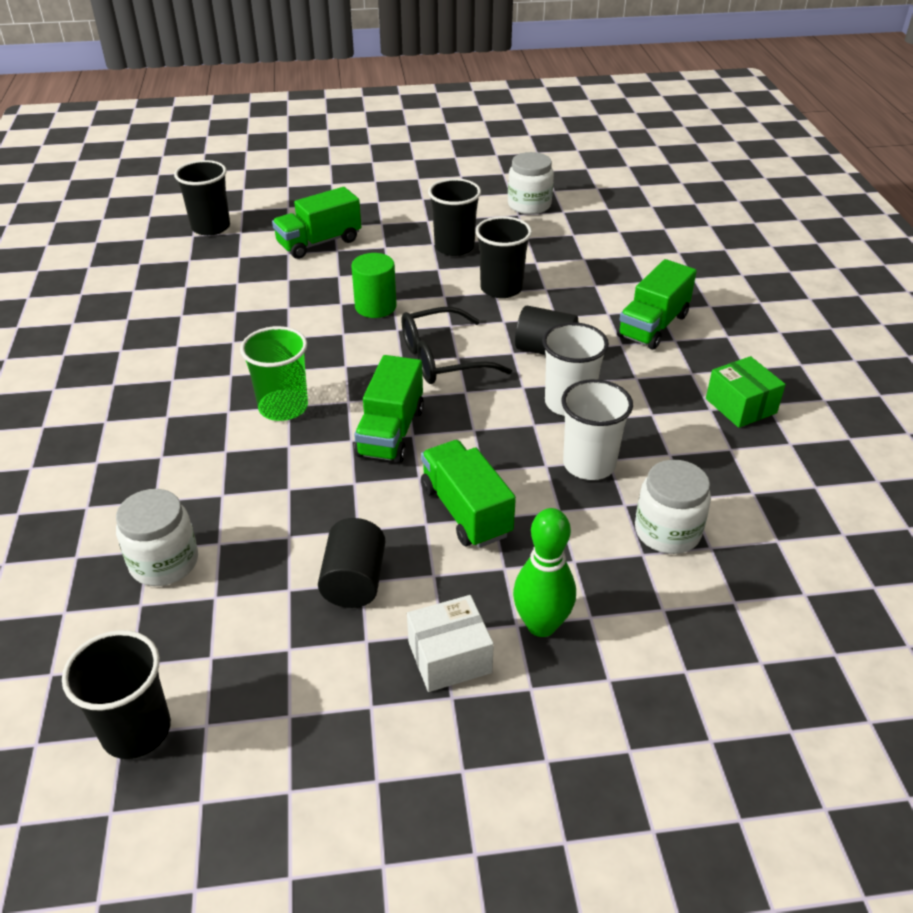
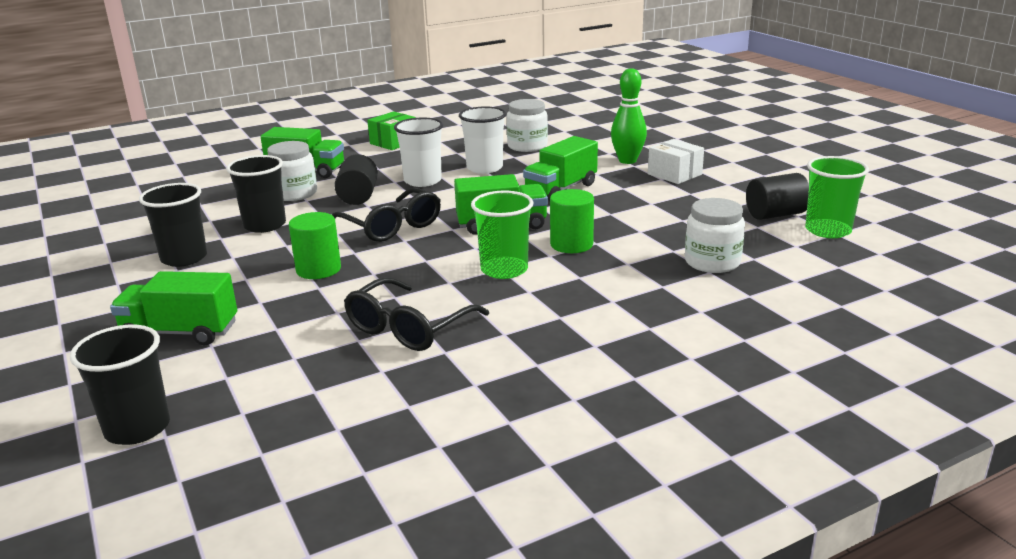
camera: 110 degrees left, 15 degrees down
black cup [62,630,171,759] -> green cup [805,156,869,238]
green truck [272,187,361,259] -> green truck turned 150 degrees clockwise [110,271,237,345]
black cylinder [318,518,385,608] -> black cylinder moved to [746,173,809,220]
white jar [508,152,554,214] -> white jar moved to [267,141,317,201]
none -> black glasses [344,277,489,351]
none -> green cylinder [550,189,594,253]

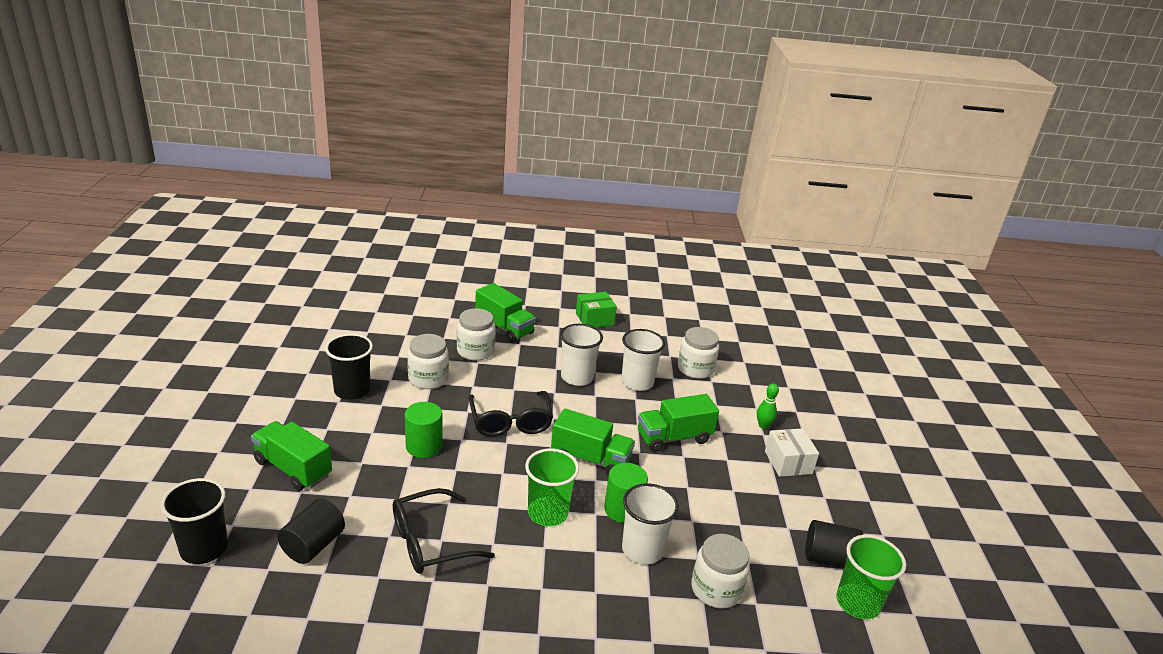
camera: 25 degrees right, 5 degrees up
black cup [226,155,286,233] -> white jar [407,334,449,389]
black cylinder [334,154,378,205] -> black cylinder moved to [277,499,345,564]
green bowling pin [611,68,647,164] -> green bowling pin [757,383,779,429], size x0.58
none -> white cup [622,483,679,565]

